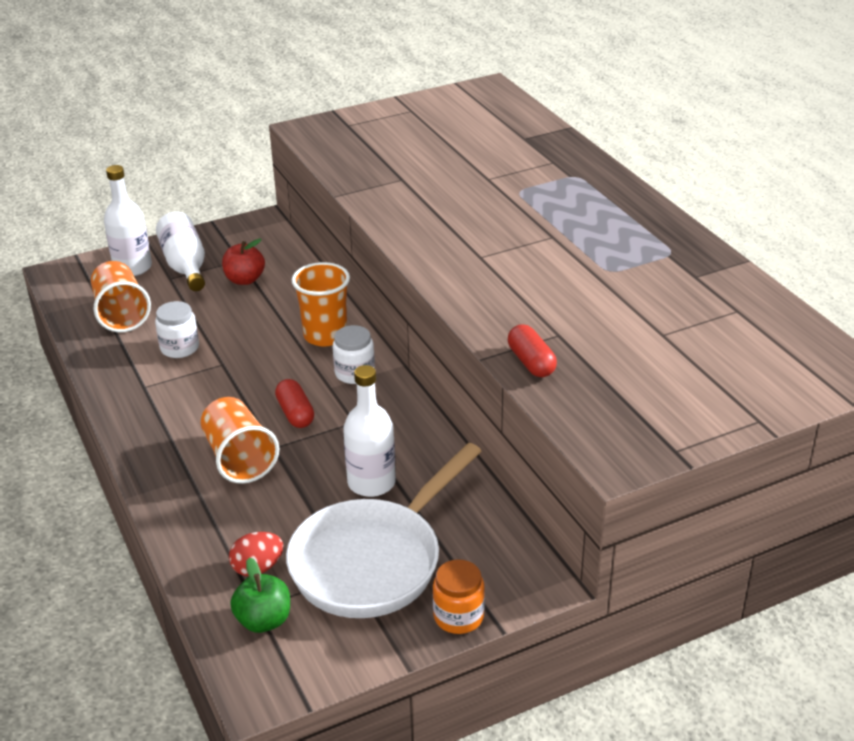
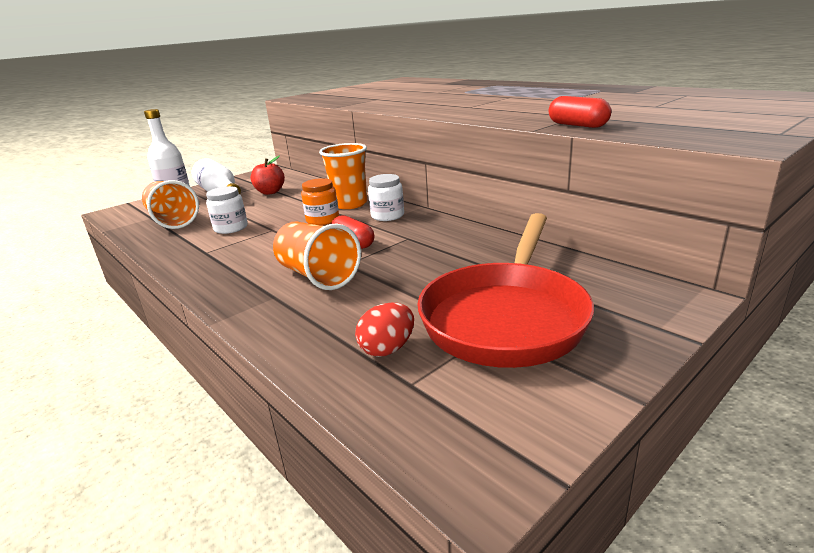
camera: 15 degrees left, 10 degrees down
green apple [230,558,290,633] -> none
white pan [286,443,481,618] -> red pan [417,213,594,368]
white bottle [343,365,396,497] -> none
orange jar [433,559,485,634] -> orange jar moved to [301,178,339,225]

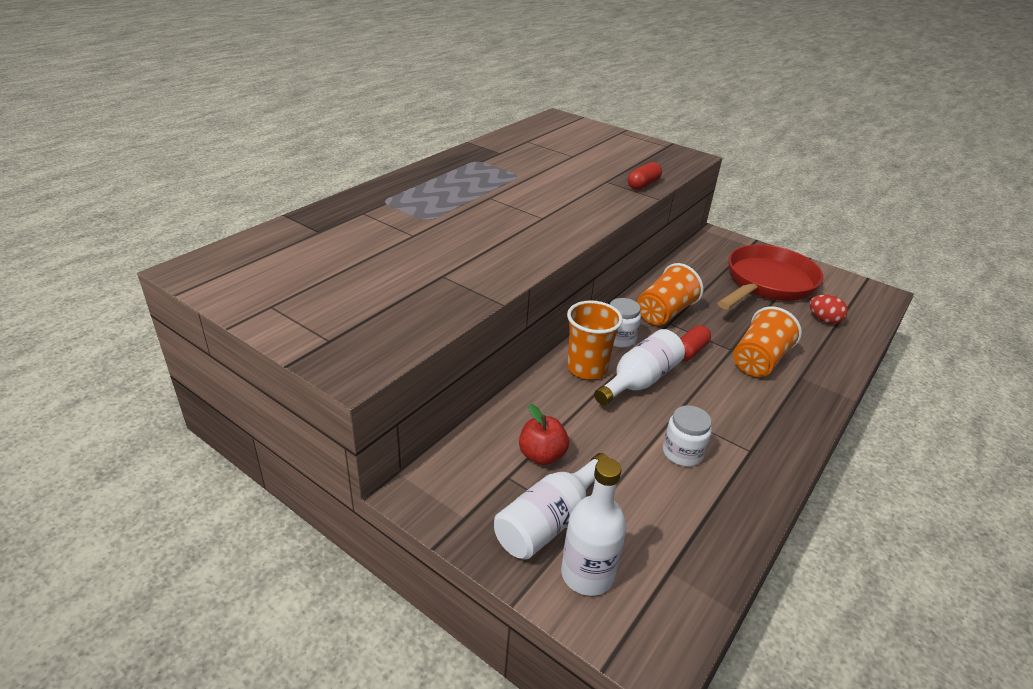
camera: 105 degrees left, 10 degrees up
orange cup [142,180,199,229] -> orange cup moved to [637,263,704,326]
orange jar [301,178,339,225] -> white bottle [594,329,685,405]
red pan [417,213,594,368] -> red pan turned 60 degrees counterclockwise [717,244,824,310]

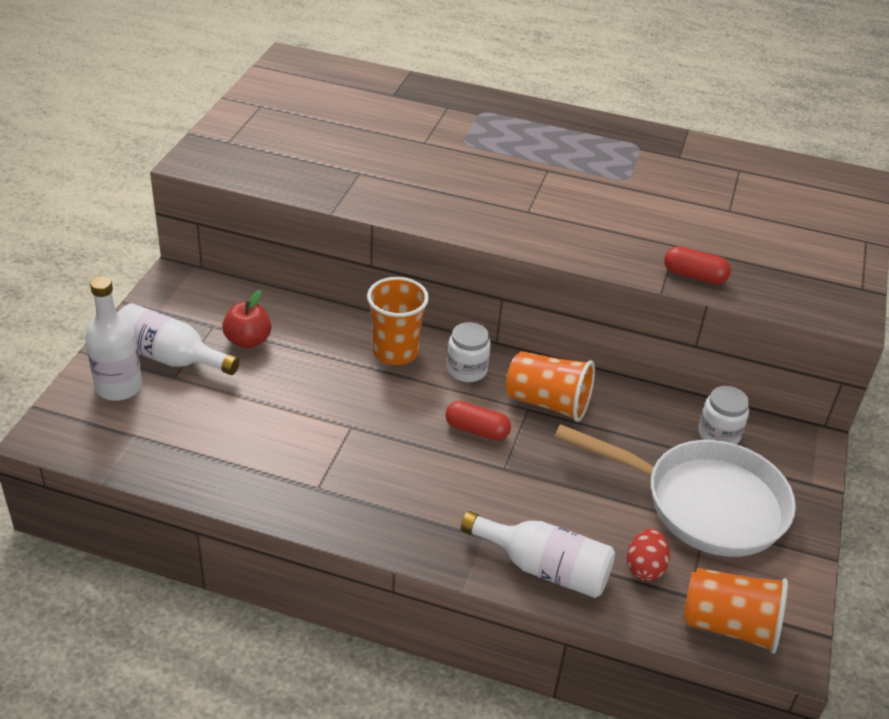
camera: 70 degrees right, 5 degrees up
white bottle [594,329,685,405] -> white bottle moved to [461,511,615,598]
white jar [663,405,712,466] -> white jar moved to [698,386,749,444]
red pan [717,244,824,310] -> white pan [555,424,796,557]
orange cup [733,307,802,377] -> orange cup moved to [683,568,788,654]

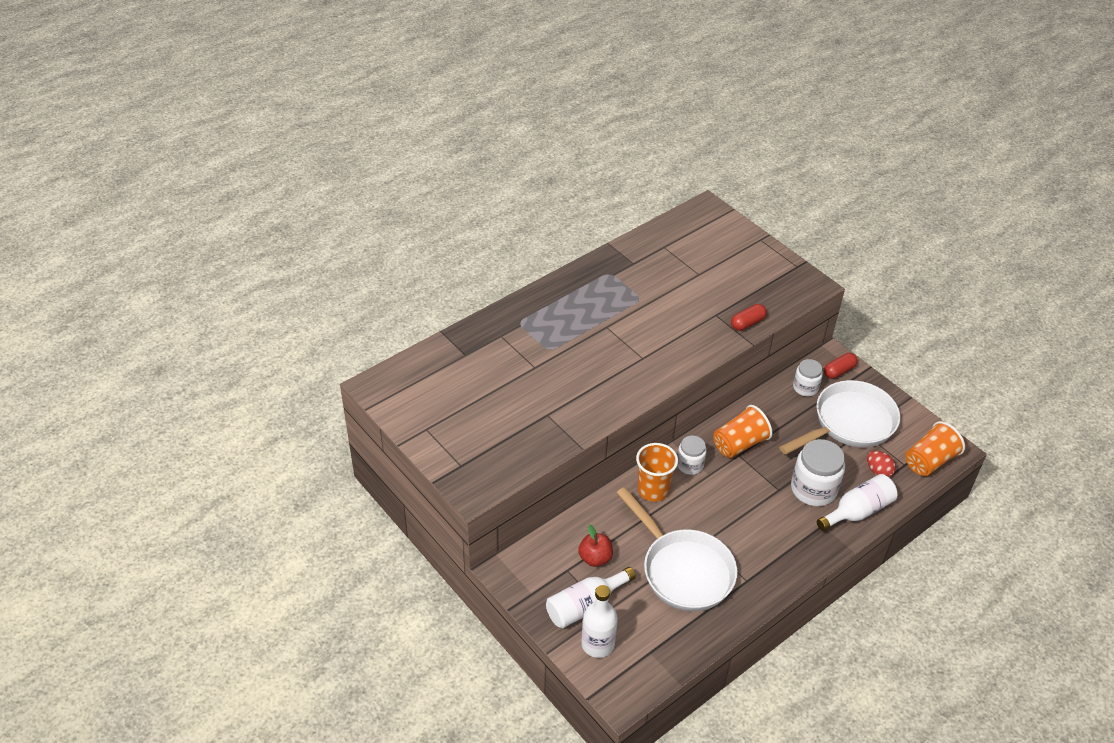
camera: 55 degrees left, 5 degrees up
red capsule [445,401,511,441] -> red capsule moved to [824,353,858,379]
none -> white pan [617,487,737,611]
none -> white jar [791,439,845,506]

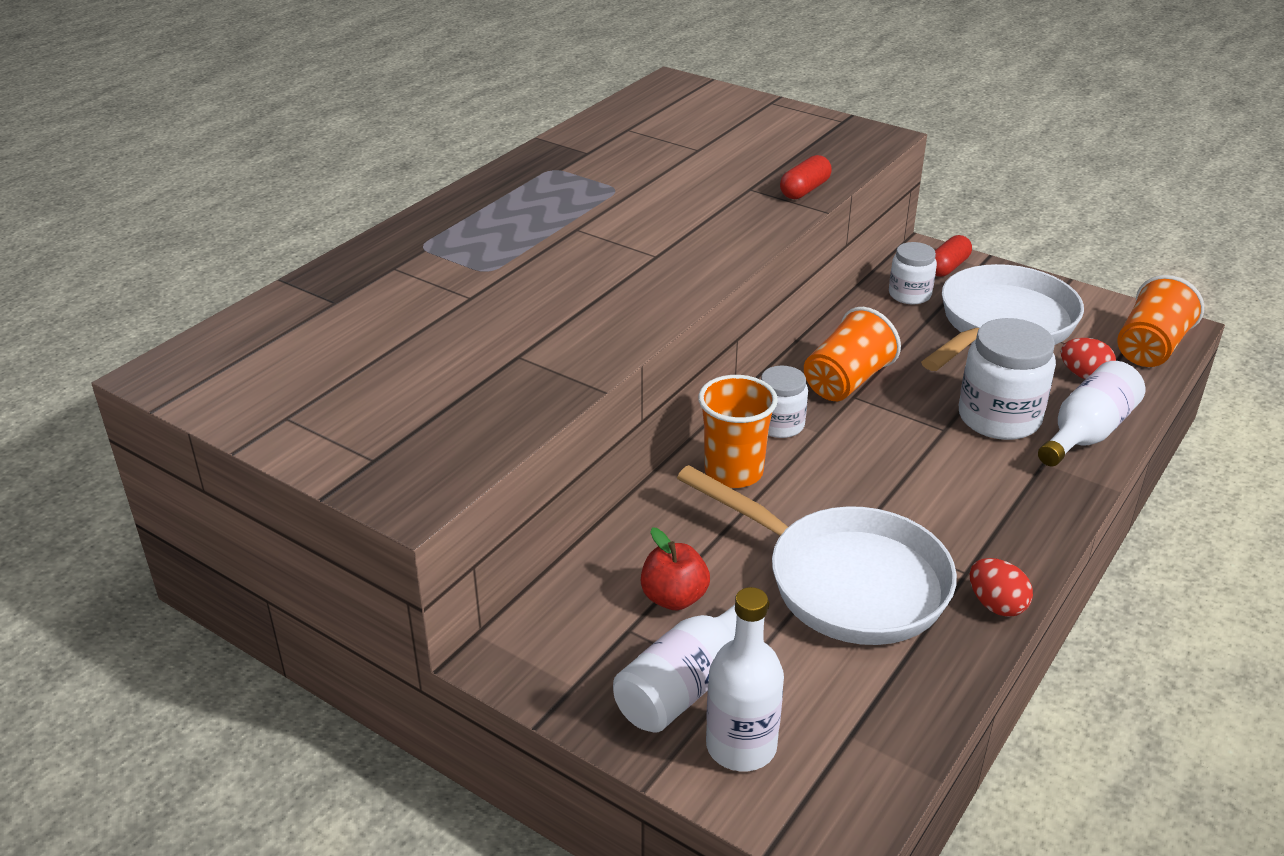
camera: 15 degrees left, 10 degrees down
none -> red egg [970,558,1033,617]

